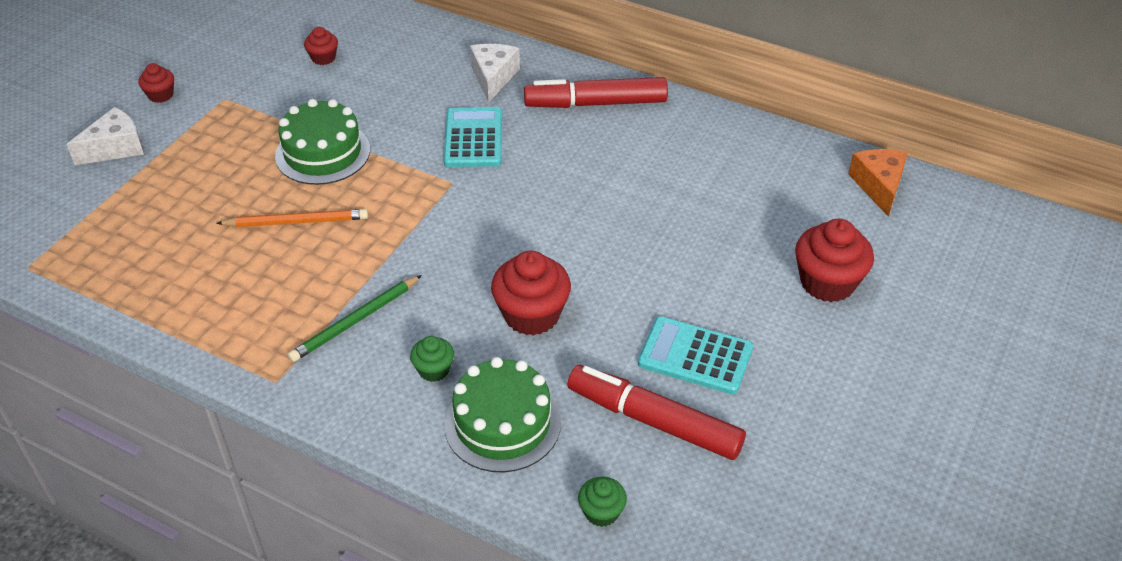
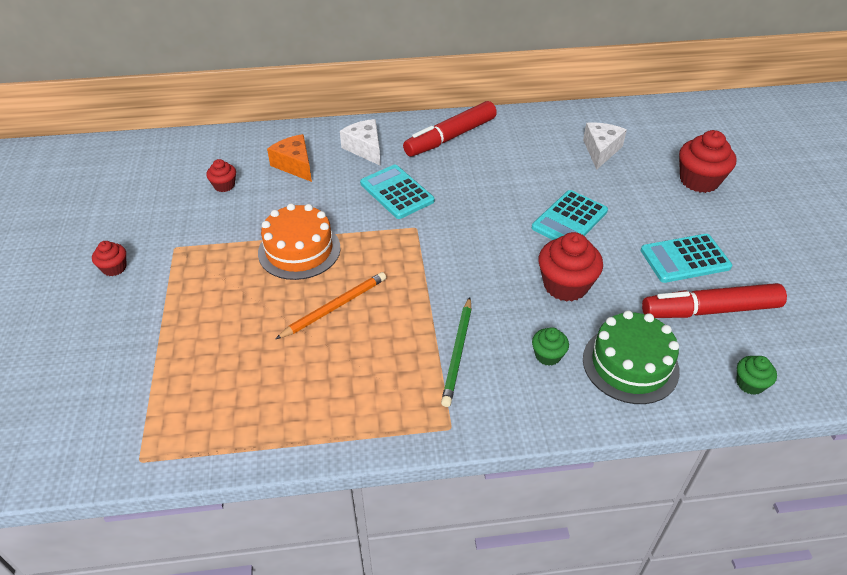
camera: 35 degrees left, 0 degrees up
white cheese [67,107,144,165] -> white cheese moved to [583,122,627,170]
green cake [275,99,370,185] -> orange cake [258,203,341,280]
orange cheese [848,149,908,217] -> orange cheese moved to [267,134,312,182]
none -> turquoise calculator [532,190,608,240]

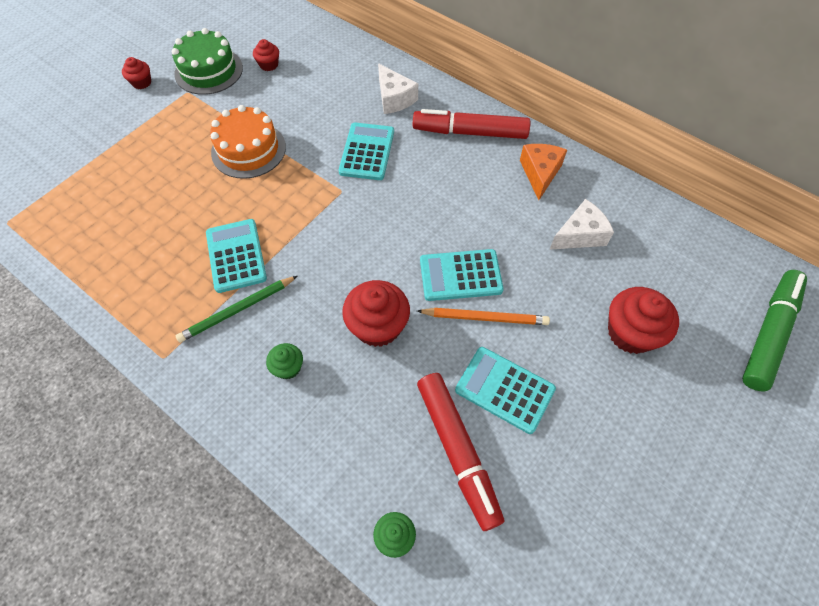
camera: 45 degrees right, 15 degrees up
orange cheese [267,134,312,182] -> orange cheese moved to [520,144,567,200]
orange pencil [275,272,386,339] -> orange pencil moved to [417,308,550,325]
white cheese [340,119,380,165] -> white cheese turned 135 degrees clockwise [378,63,418,114]
green cake [583,310,680,404] -> green cake moved to [172,28,243,95]
red marker [642,283,787,318] -> red marker turned 150 degrees counterclockwise [417,373,505,531]
none -> turquoise calculator [206,219,267,293]
none -> green marker [742,270,807,391]

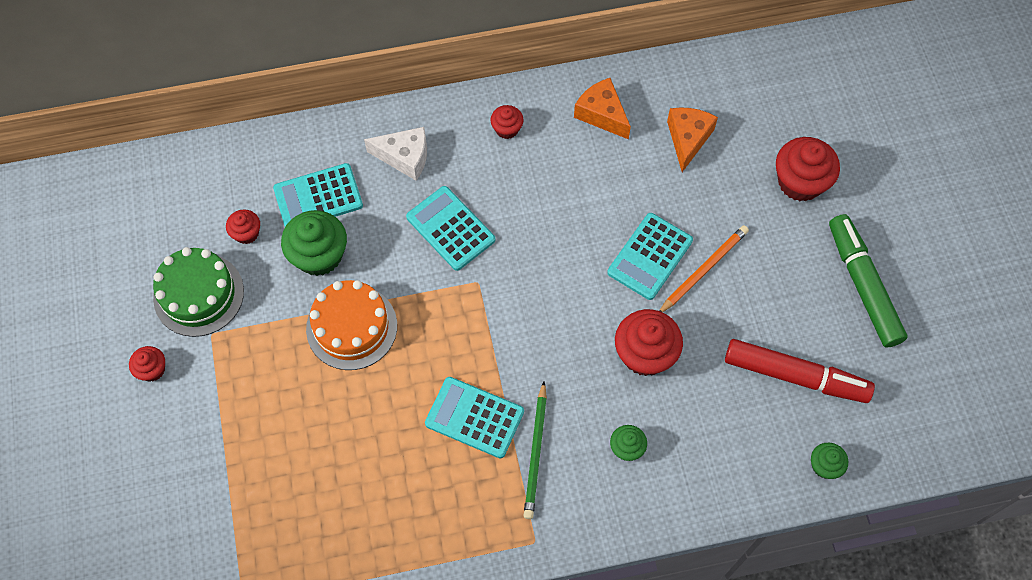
camera: 50 degrees left, 5 degrees up
red marker [413,109,530,139] -> red cupcake [490,105,524,139]
turquoise calculator [455,347,556,434] -> turquoise calculator moved to [273,163,363,227]
white cheese [549,199,614,250] -> orange cheese [667,108,718,172]
green marker [742,270,807,391] -> green marker moved to [829,214,908,348]
none -> green cupcake [281,210,347,276]

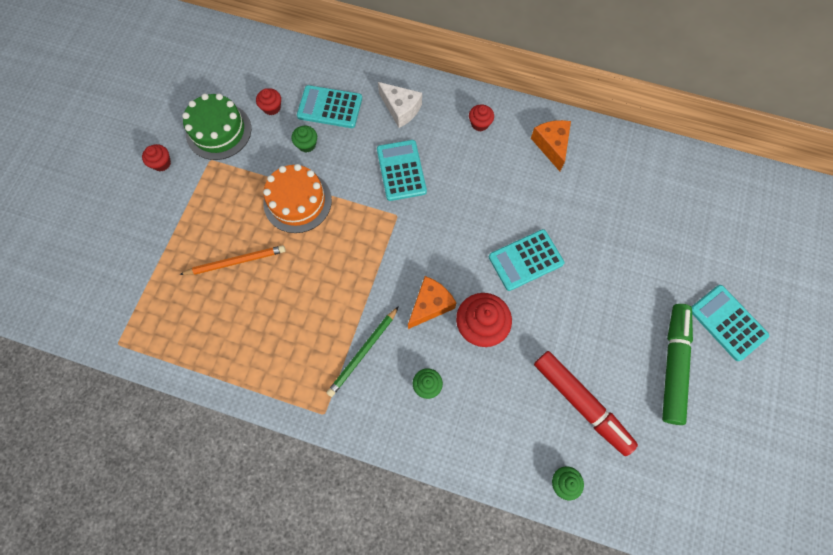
camera: 30 degrees right, 5 degrees up
green cupcake [281,210,347,276] -> green cupcake [291,126,317,152], size x0.53
turquoise calculator [425,377,524,458] -> turquoise calculator moved to [691,285,769,361]
orange pencil [659,225,749,312] -> orange pencil moved to [179,245,286,275]
orange cheese [667,108,718,172] -> orange cheese moved to [408,276,456,329]
red cupcake [776,137,840,201] -> none

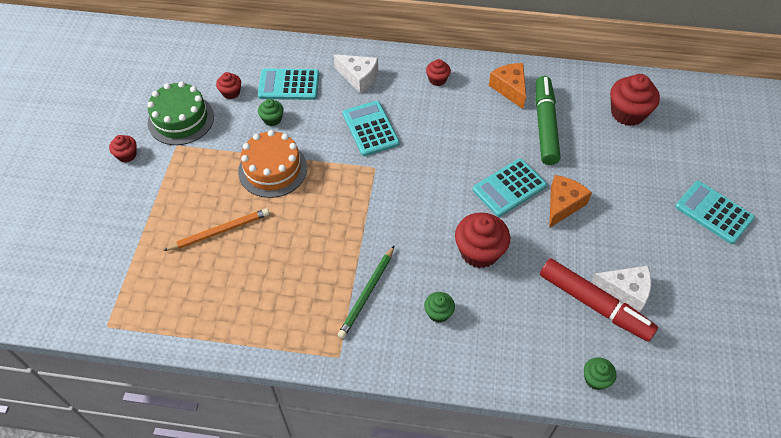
camera: 10 degrees left, 15 degrees down
orange cheese [408,276,456,329] -> orange cheese moved to [549,175,592,228]
green marker [662,304,693,425] -> green marker moved to [535,76,560,165]
none -> white cheese [591,266,651,313]
none -> red cupcake [610,74,660,126]

